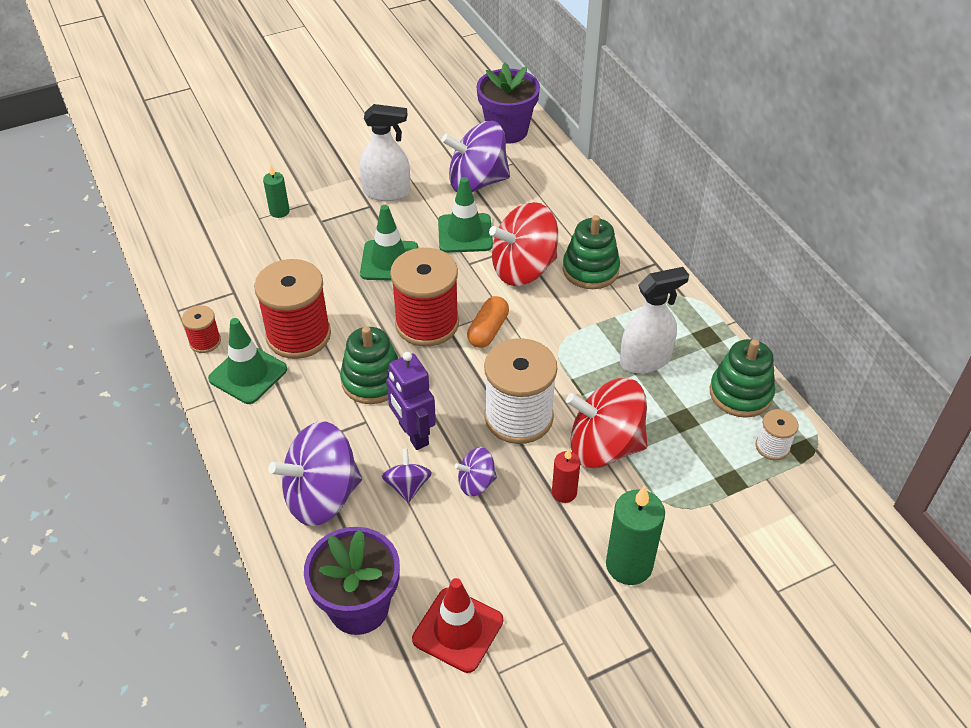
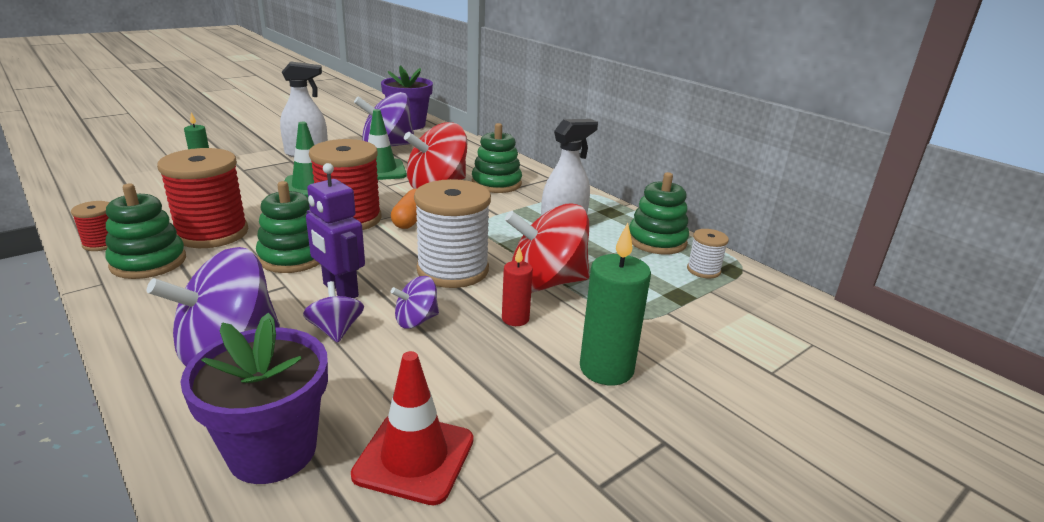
camera: 15 degrees left, 20 degrees down
green traffic cone [208,318,287,404] -> green stacking toy [105,183,186,279]

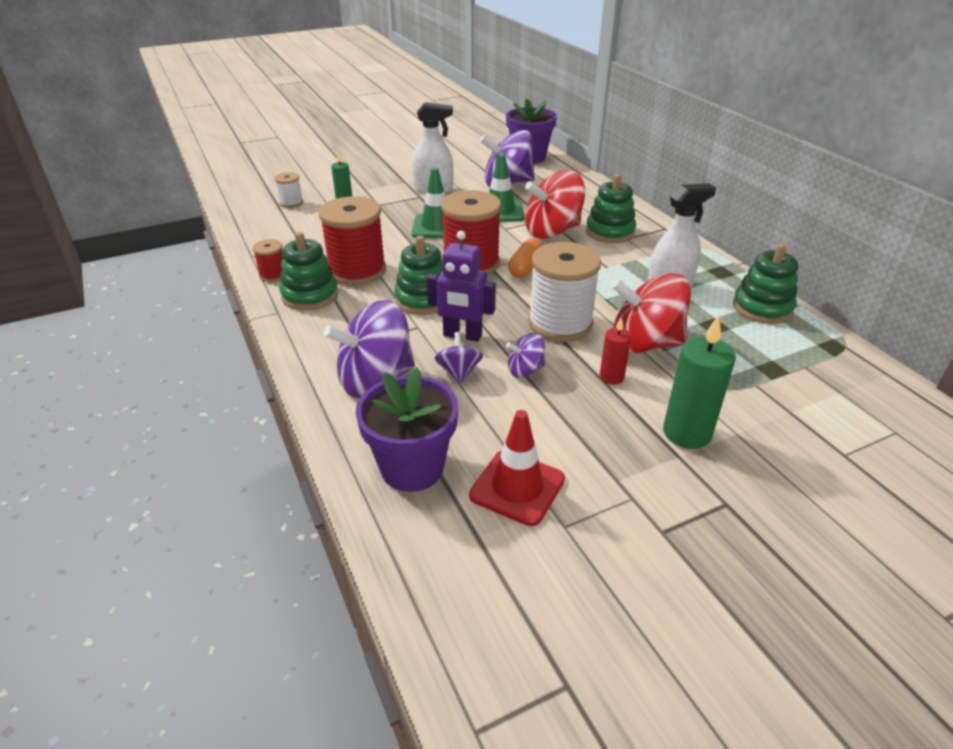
camera: 15 degrees right, 10 degrees up
purple robot [306,163,365,298] -> purple robot turned 45 degrees counterclockwise [427,231,496,341]
white spool [687,229,729,278] -> white spool moved to [274,172,303,208]

